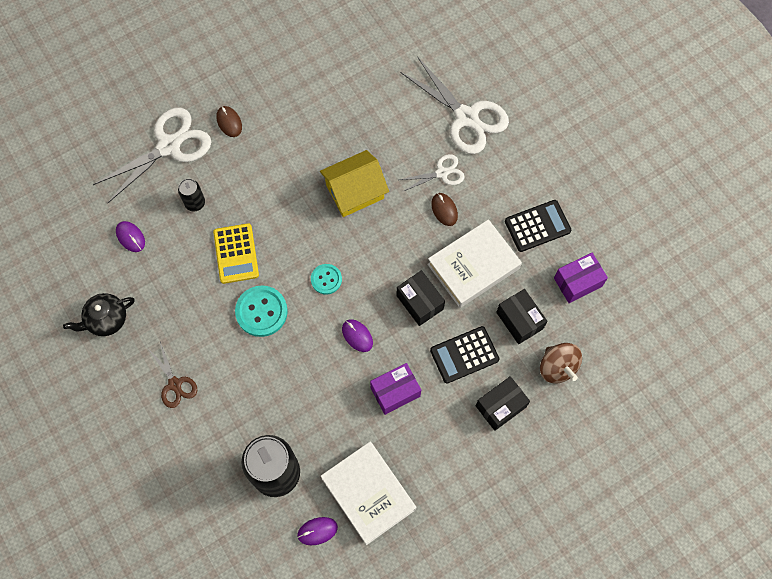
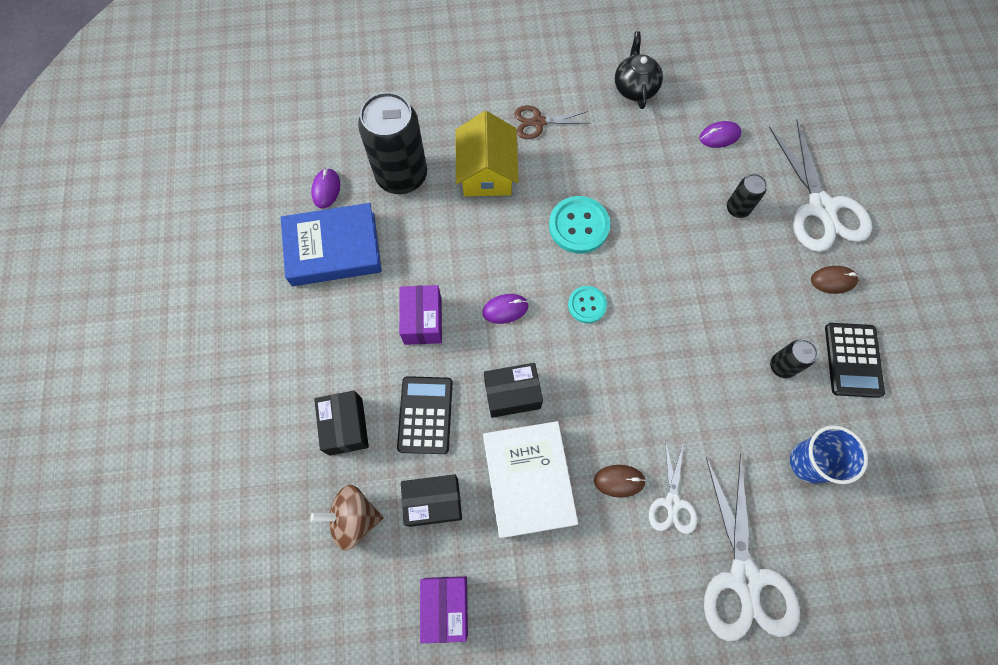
camera: 115 degrees right, 0 degrees up
yellow calculator [213,223,259,284] -> none
yellow house [320,150,389,217] -> yellow house moved to [456,111,519,196]
white book [320,442,416,545] -> blue book [281,203,382,286]
white scissors [401,58,509,154] -> white scissors turned 75 degrees counterclockwise [704,454,800,641]
black calculator [505,200,571,252] -> black calculator moved to [825,323,885,398]
none -> black can [770,340,818,378]
none -> blue cup [790,426,868,484]

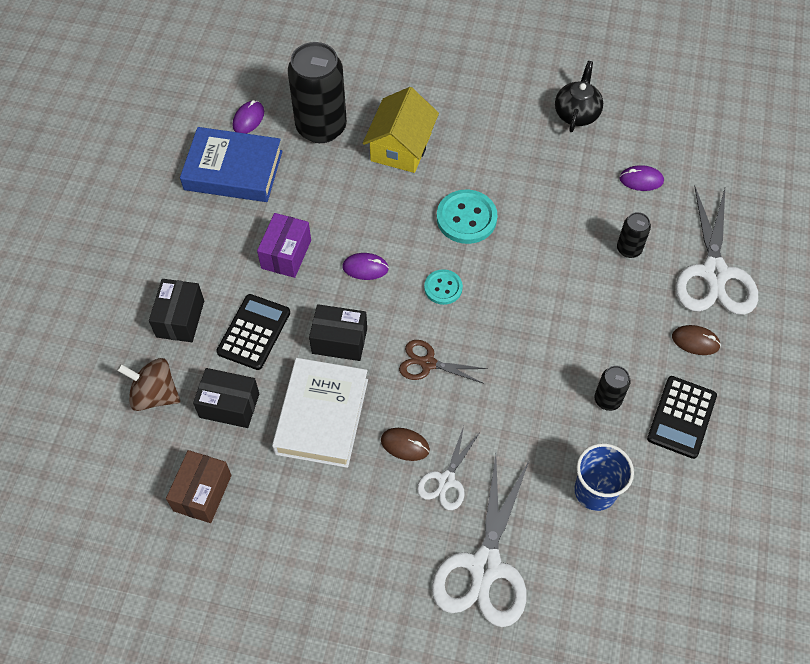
camera: 20 degrees right, 10 degrees down
purple box [420,576,468,643] -> brown box [166,450,231,523]
brown scissors [515,105,591,139] -> brown scissors moved to [399,340,488,384]

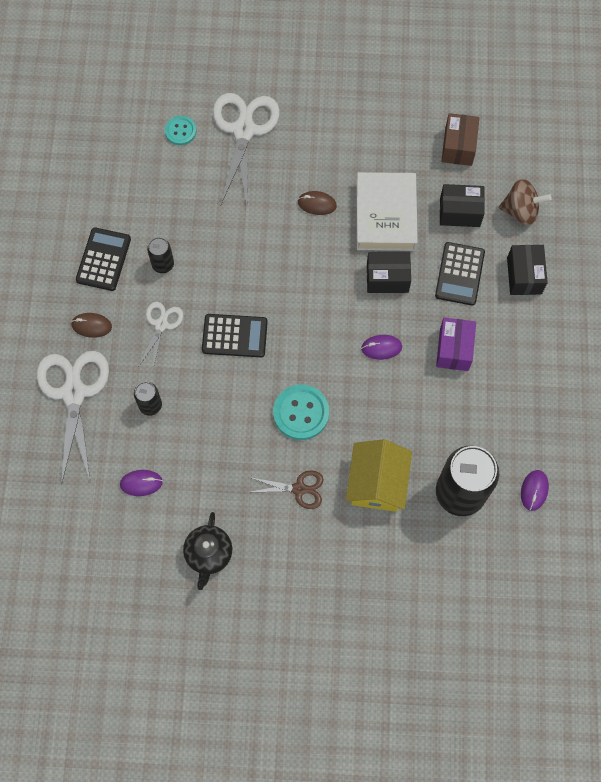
camera: 170 degrees right, 10 degrees up
blue book [180,127,283,202] -> none
brown scissors [399,340,488,384] -> brown scissors moved to [249,470,323,509]
white scissors [417,426,481,510] -> white scissors moved to [139,302,183,368]
turquoise button [424,269,463,305] -> turquoise button moved to [165,116,196,145]
blue cup [574,443,634,511] -> none
none -> black calculator [202,314,268,357]

